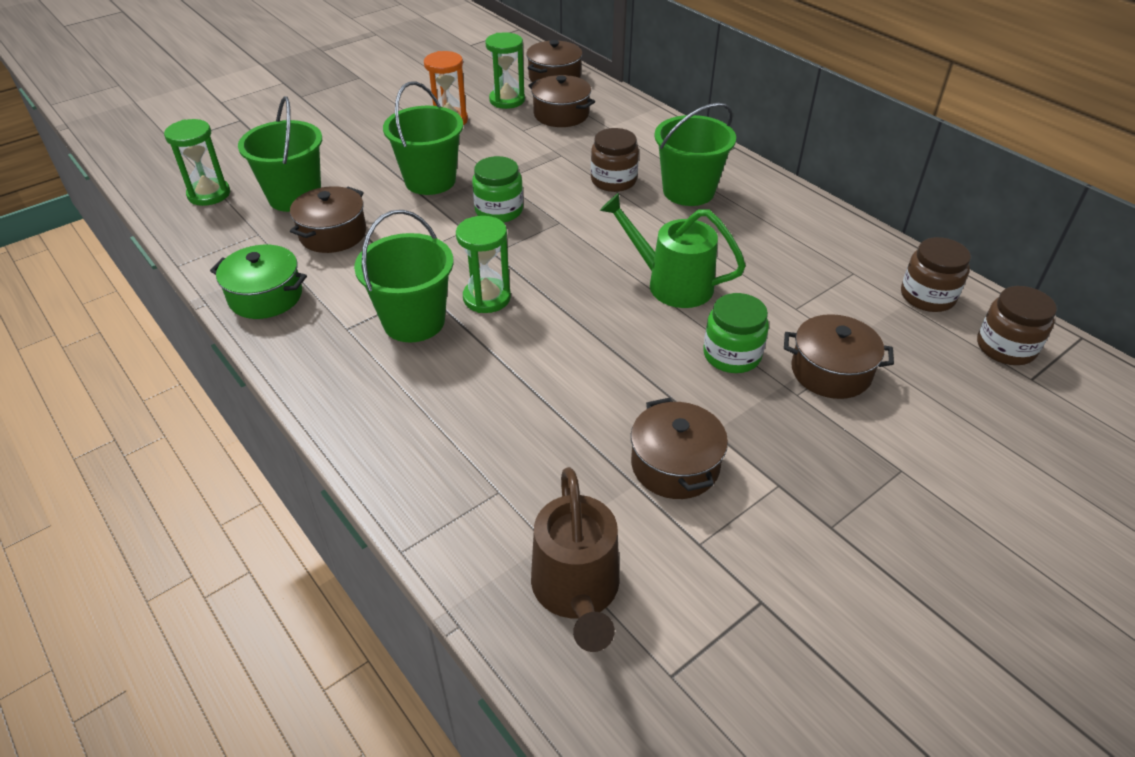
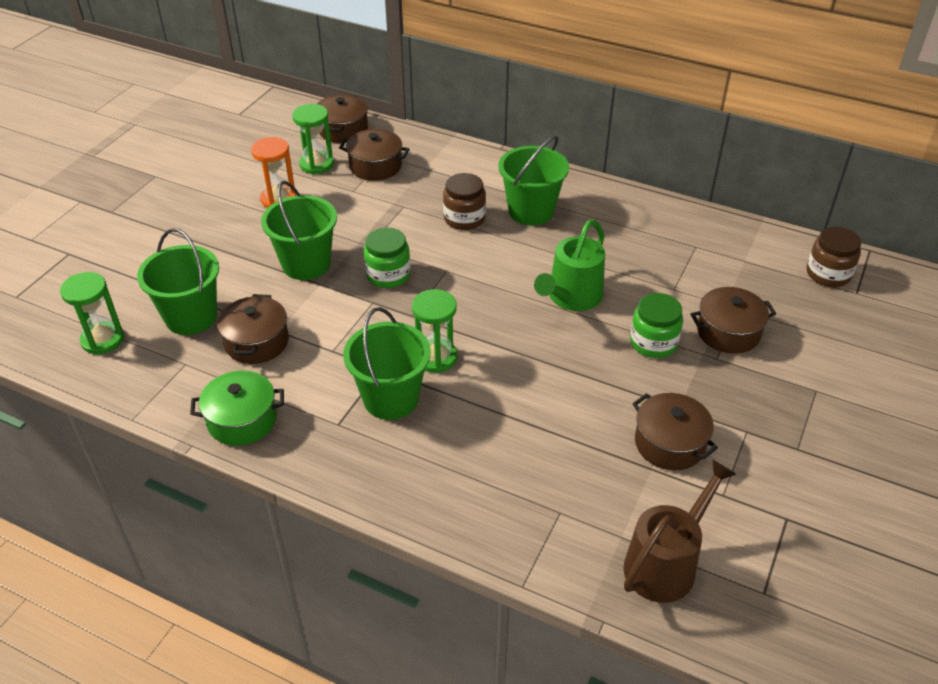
camera: 25 degrees left, 0 degrees up
brown watering can [531,467,620,652] -> brown watering can turned 105 degrees counterclockwise [623,459,736,603]
green watering can [600,193,746,308] -> green watering can turned 60 degrees counterclockwise [534,220,605,311]
brown jar [901,237,971,312] -> none

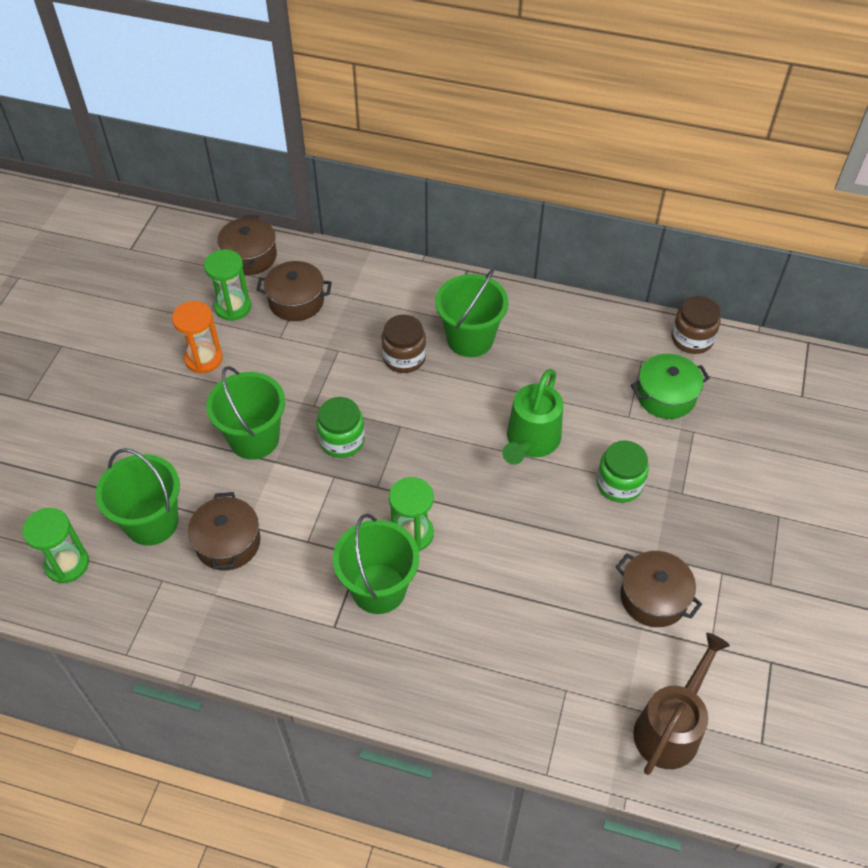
camera: 10 degrees left, 10 degrees up
green pot [190,371,284,446] -> green pot moved to [631,354,710,419]
brown pot [691,287,776,354] -> none
brown jar [807,227,861,287] -> brown jar moved to [672,296,721,354]

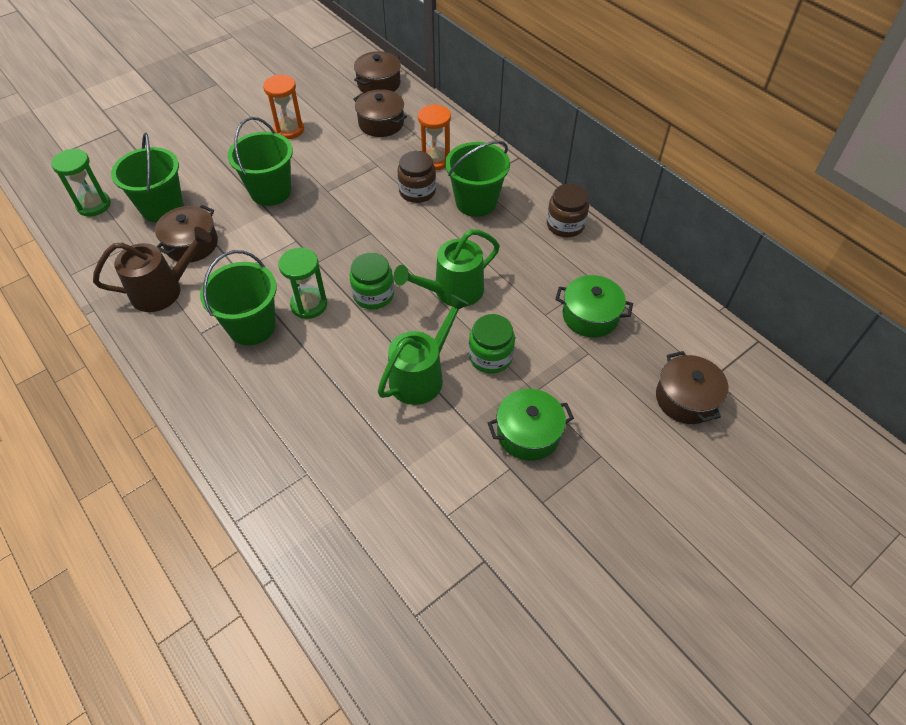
camera: 35 degrees right, 0 degrees up
green hourglass [204,249,251,321] -> none
green jar [316,397,365,458] -> green jar moved to [349,253,394,309]
brown pot [616,551,702,627] -> brown pot moved to [656,351,728,424]
brown watering can [633,633,730,775] -> brown watering can moved to [93,227,212,312]
brown jar [672,296,721,354] -> brown jar moved to [547,184,589,237]
none -> green watering can [378,294,469,405]
none -> orange hourglass [418,104,451,170]
none -> green pot [488,389,574,461]

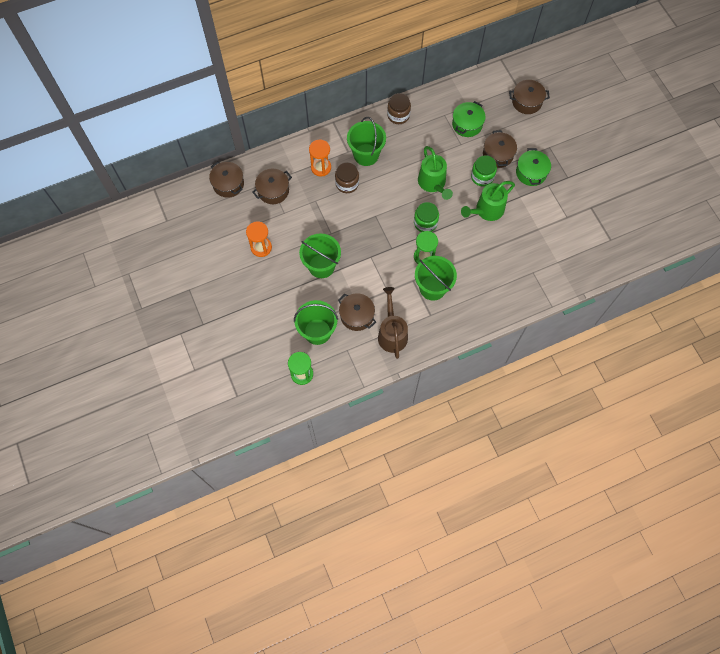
camera: 75 degrees left, 15 degrees up
green watering can [378,294,469,405] -> green watering can turned 90 degrees counterclockwise [461,181,515,221]
none -> brown pot [483,130,517,168]

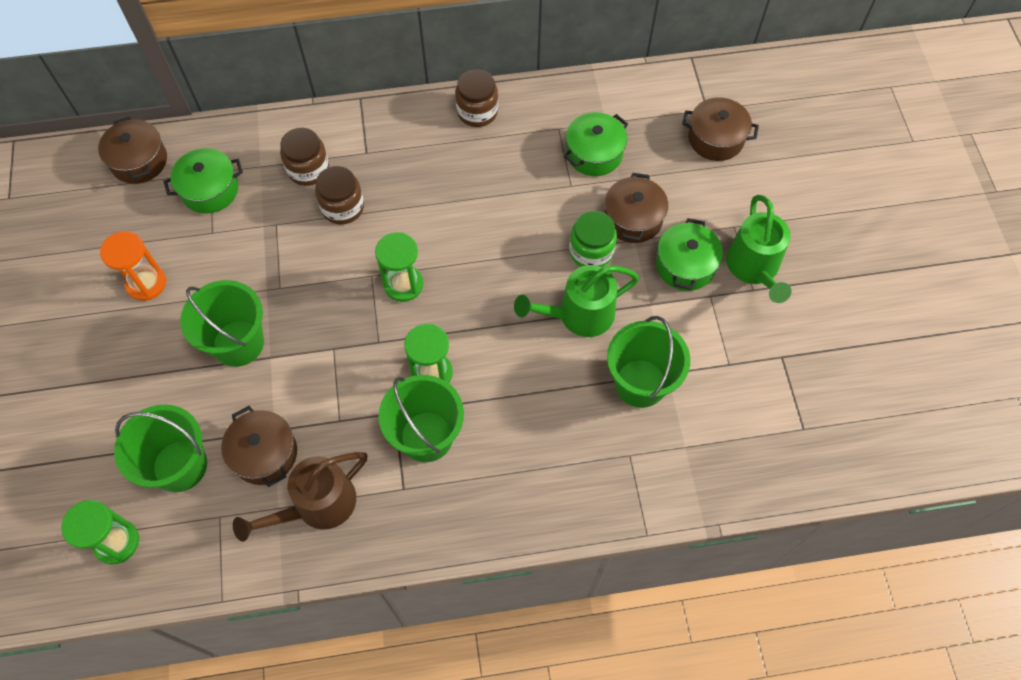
camera: 15 degrees right, 5 degrees down
brown pot [253,169,292,204] -> green pot [164,148,243,214]
orange hourglass [309,140,331,176] -> brown jar [280,128,329,186]
green bucket [347,117,386,166] -> green bucket moved to [607,316,690,408]
brown watering can [378,287,408,359] -> brown watering can turned 135 degrees counterclockwise [233,452,367,542]
green jar [414,202,439,232] -> none
green watering can [418,146,453,200] -> green watering can moved to [726,195,791,303]
none -> green hourglass [375,232,423,302]

